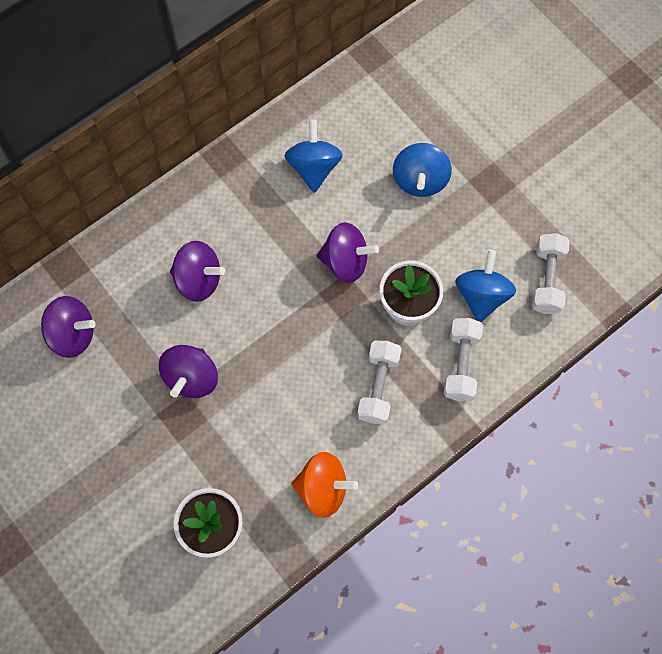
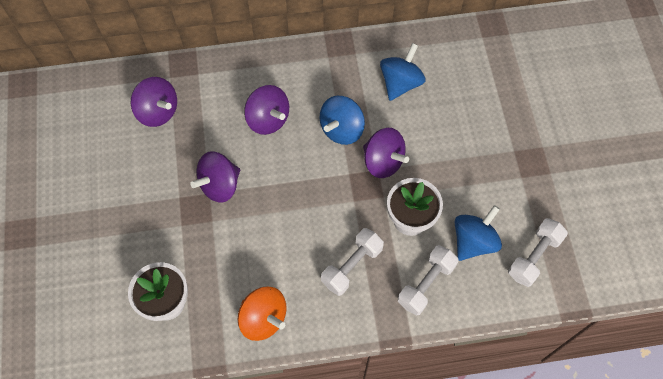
camera: 30 degrees right, 5 degrees down
blue spinning top [393,143,452,197] -> blue spinning top moved to [320,96,365,145]

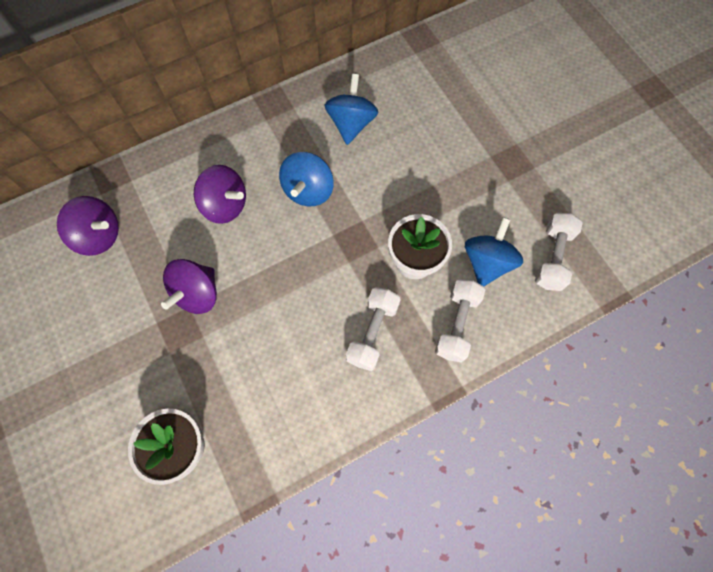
camera: 20 degrees left, 5 degrees up
orange spinning top [238,287,287,341] -> none
purple spinning top [363,128,409,178] -> none

